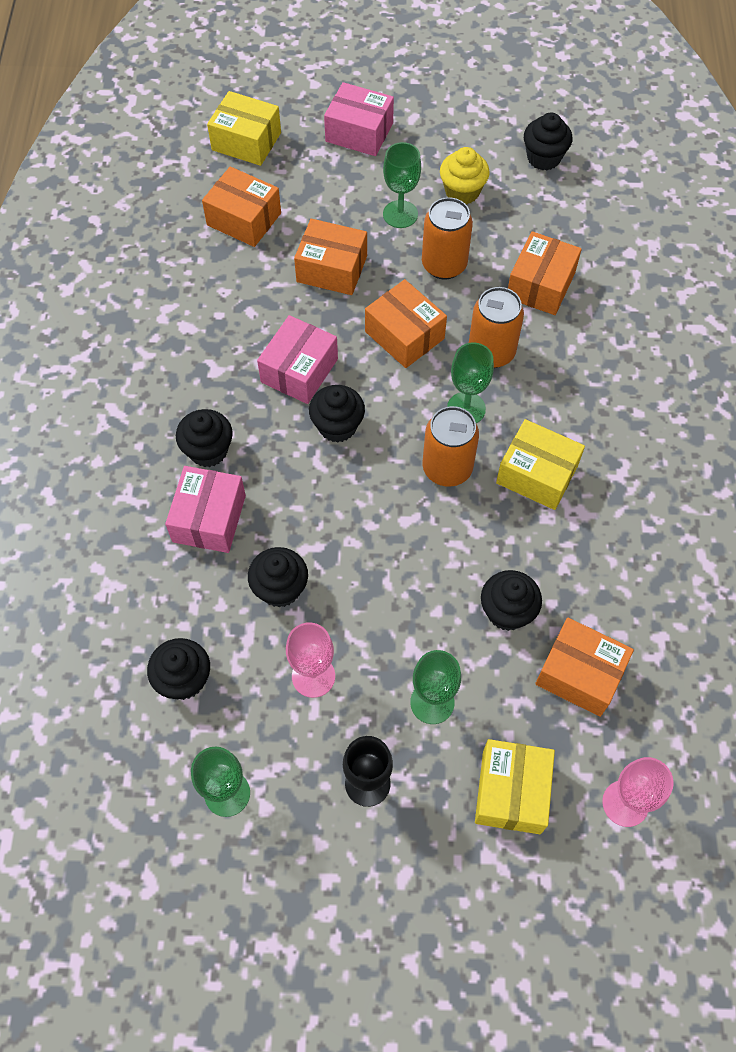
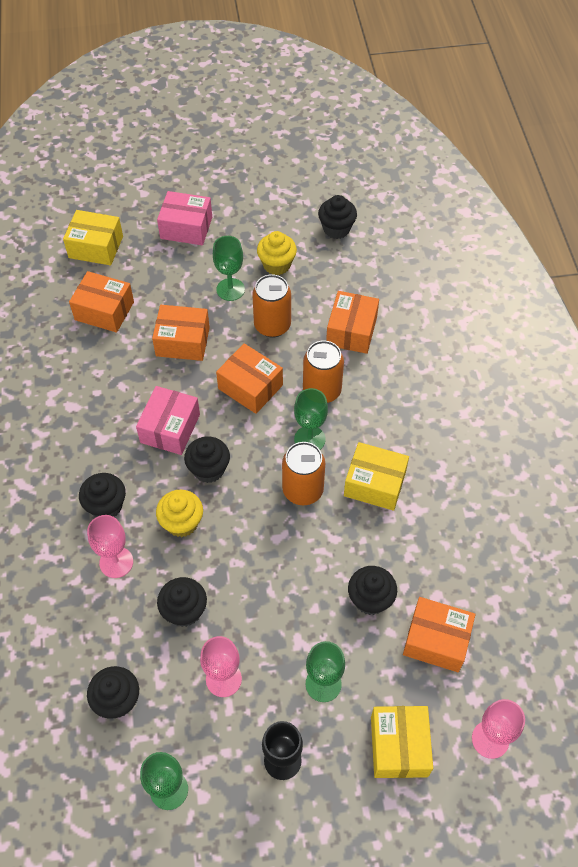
camera: 10 degrees left, 5 degrees down
pink box [165,466,246,553] -> pink goblet [87,515,133,578]
none -> yellow cupcake [156,490,203,537]

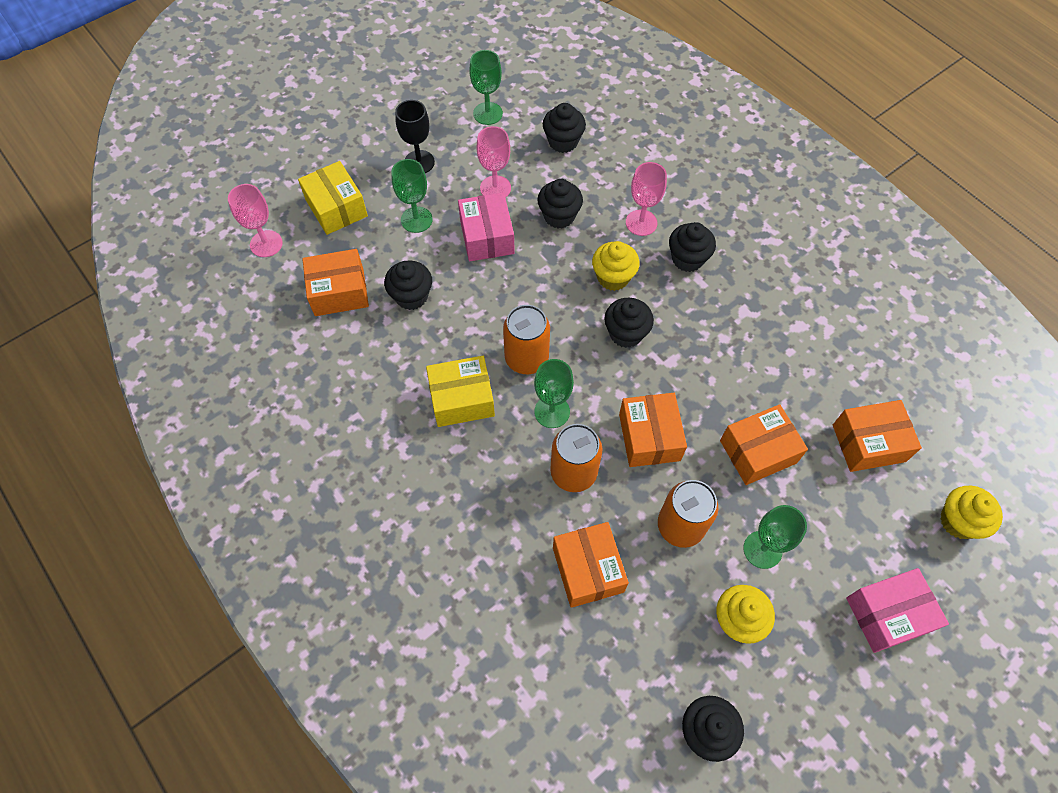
camera: 150 degrees right, 5 degrees up
yellow box [63,210,123,265] -> yellow cupcake [940,486,1003,539]
pink box [136,386,200,455] -> pink box moved to [458,192,515,261]
orange box [216,343,283,414] -> orange box turned 75 degrees clockwise [619,393,687,467]

